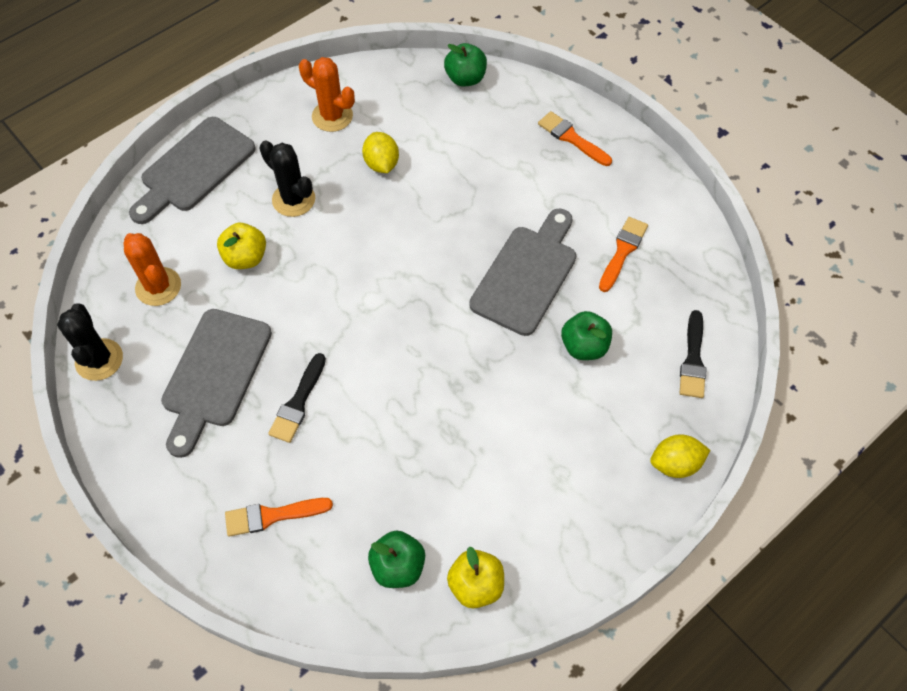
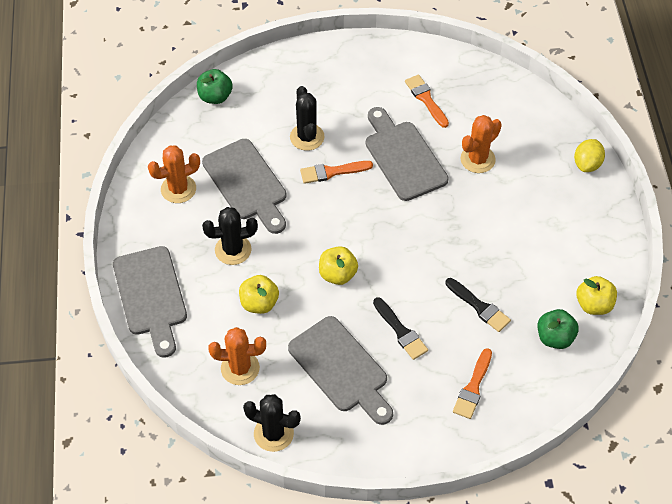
camera: 55 degrees left, 5 degrees down
yellow lemon [362,132,399,173] -> grey cutting board [202,139,287,234]
orange brush [538,111,612,166] -> orange brush moved to [300,161,373,184]
green apple [561,311,612,360] -> orange cactus [461,115,502,173]
black brush [680,310,707,398] -> black brush moved to [445,278,511,332]
none -> black cactus [290,86,324,151]
none -> yellow apple [319,246,358,285]

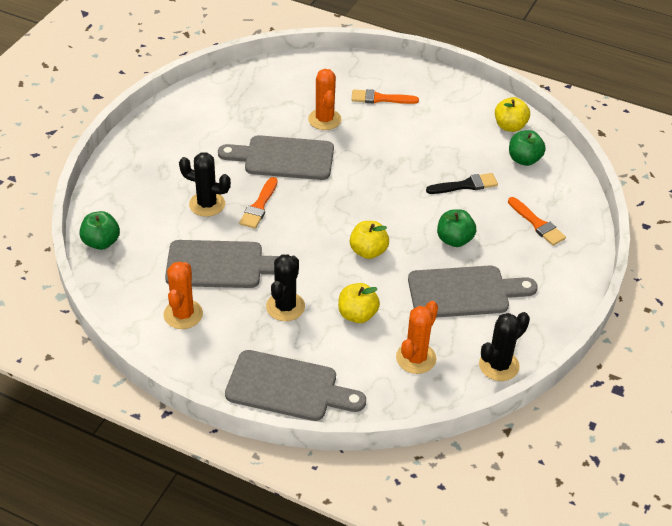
camera: 60 degrees left, 10 degrees down
black brush [373,297,428,360] -> green apple [437,209,476,247]
orange brush [405,75,449,128] -> orange brush moved to [352,89,419,104]
yellow lemon [574,139,605,172] -> none

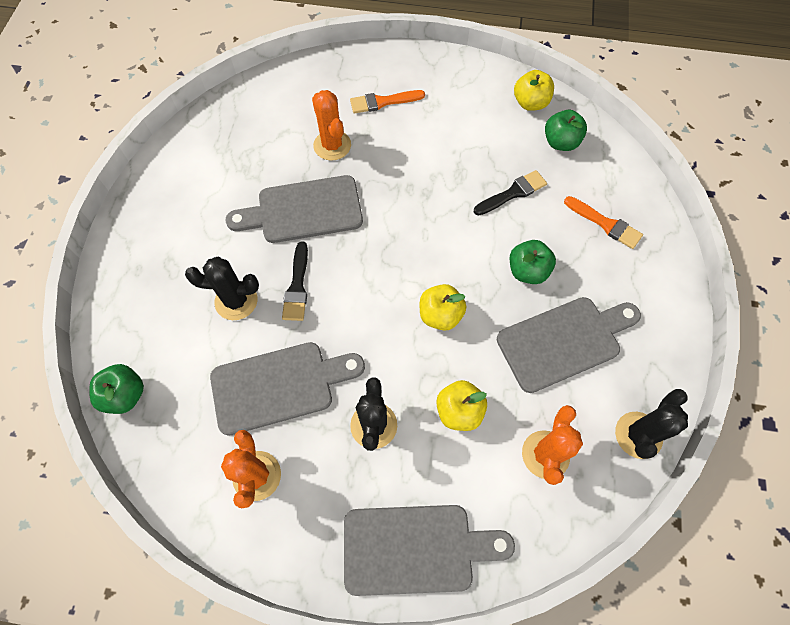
camera: 15 degrees left, 20 degrees up
orange brush [239,177,278,229] -> black brush [282,242,308,321]

